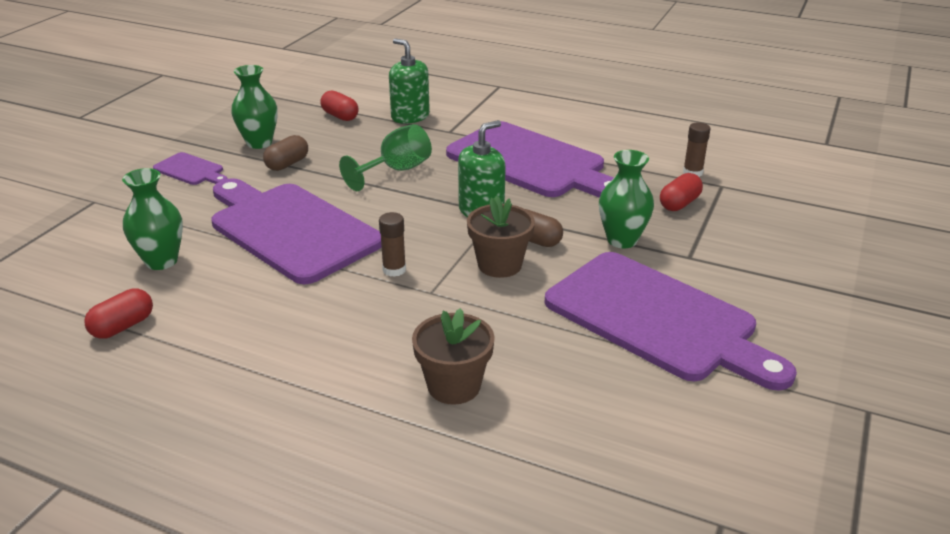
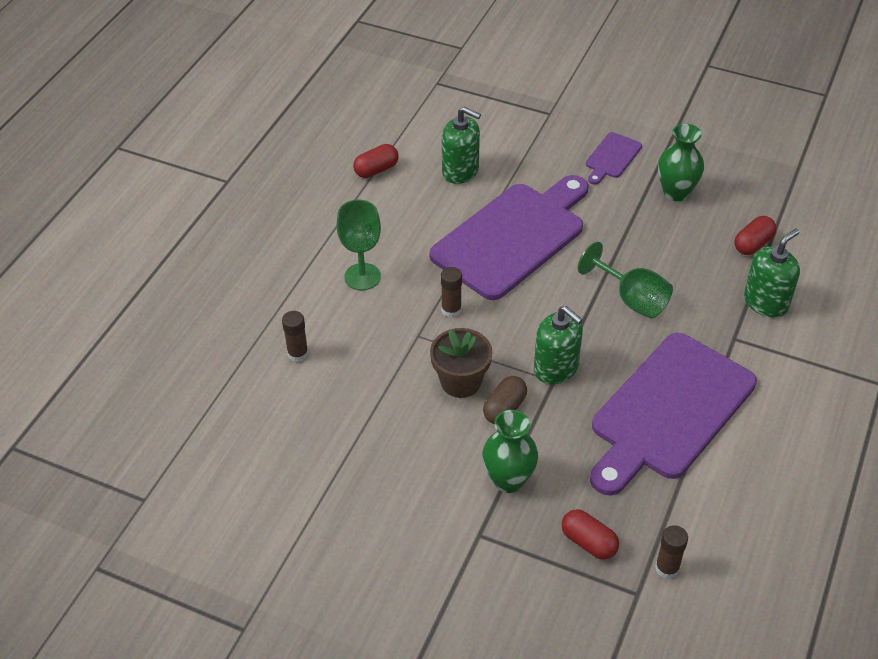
camera: 90 degrees right, 15 degrees up
red capsule [84,289,153,339] -> red capsule turned 75 degrees counterclockwise [353,144,399,178]
green vase [122,168,183,270] -> green soap dispenser [442,107,481,184]
brown capsule [263,135,308,171] -> none
brown flower pot [412,308,495,405] -> brown glue stick [282,311,308,362]
purple cutting board [544,252,797,391] -> none
none -> green goblet [337,200,381,290]

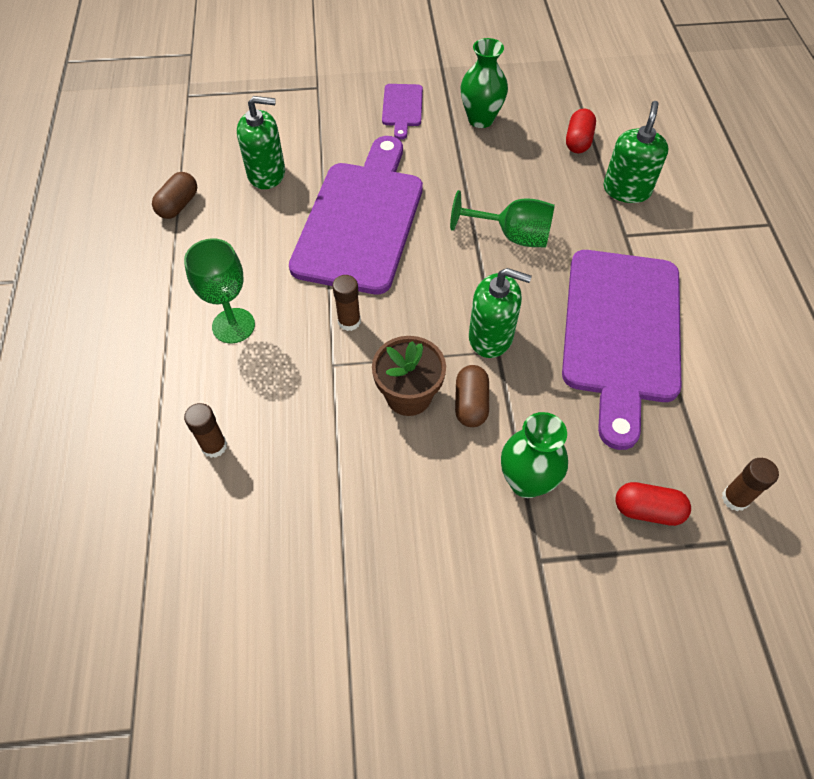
camera: 30 degrees left, 10 degrees up
red capsule [353,144,399,178] -> brown capsule [152,172,197,219]

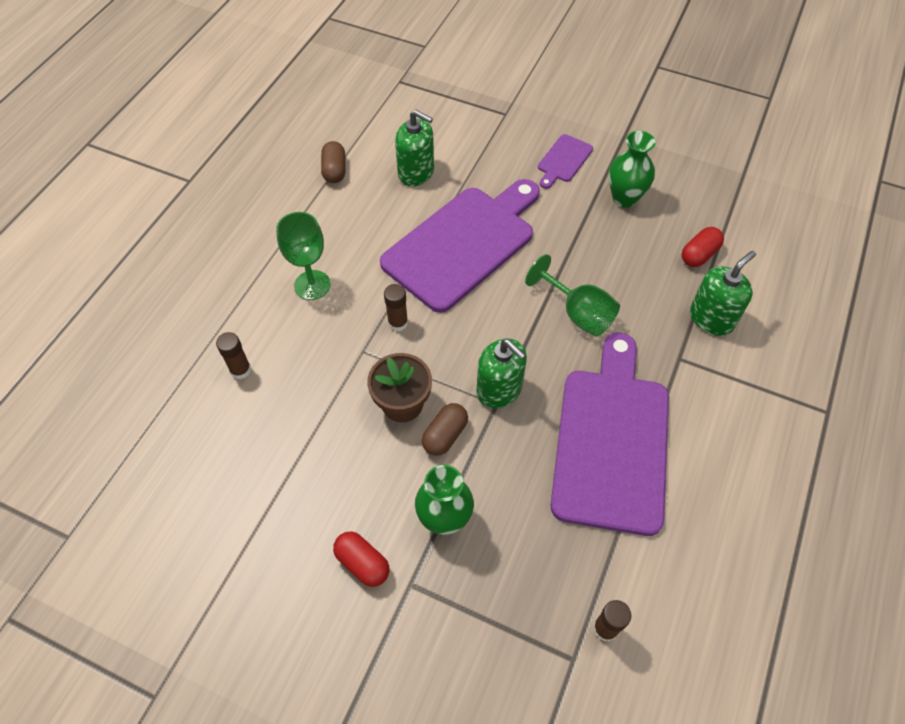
camera: 30 degrees right, 0 degrees up
brown capsule [152,172,197,219] -> brown capsule turned 60 degrees counterclockwise [321,141,345,183]
purple cutting board [562,250,681,450] -> purple cutting board turned 150 degrees clockwise [551,333,669,536]
red capsule [615,482,691,526] -> red capsule moved to [333,531,389,587]

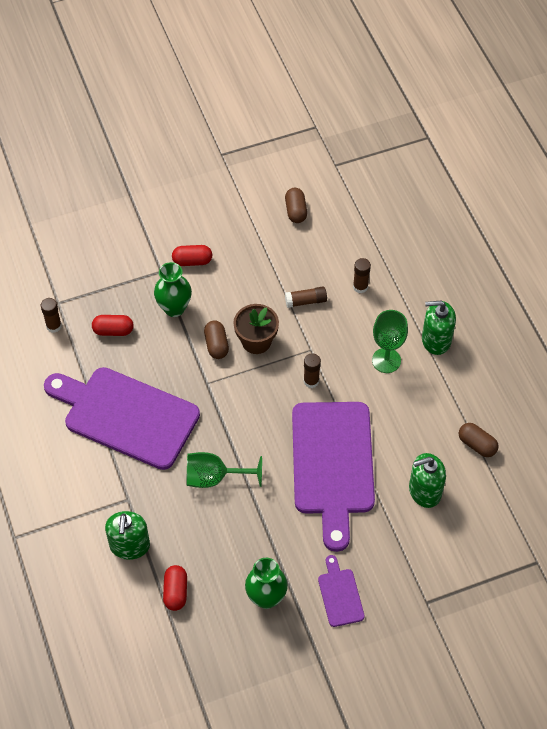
camera: 135 degrees right, 0 degrees up
green soap dispenser [476,338,527,409] -> green soap dispenser moved to [422,301,456,355]
purple cutting board [551,333,669,536] -> purple cutting board turned 150 degrees clockwise [44,367,200,470]
none -> red capsule [92,315,134,336]
none -> brown capsule [285,188,307,223]
none -> brown glue stick [285,286,327,308]

